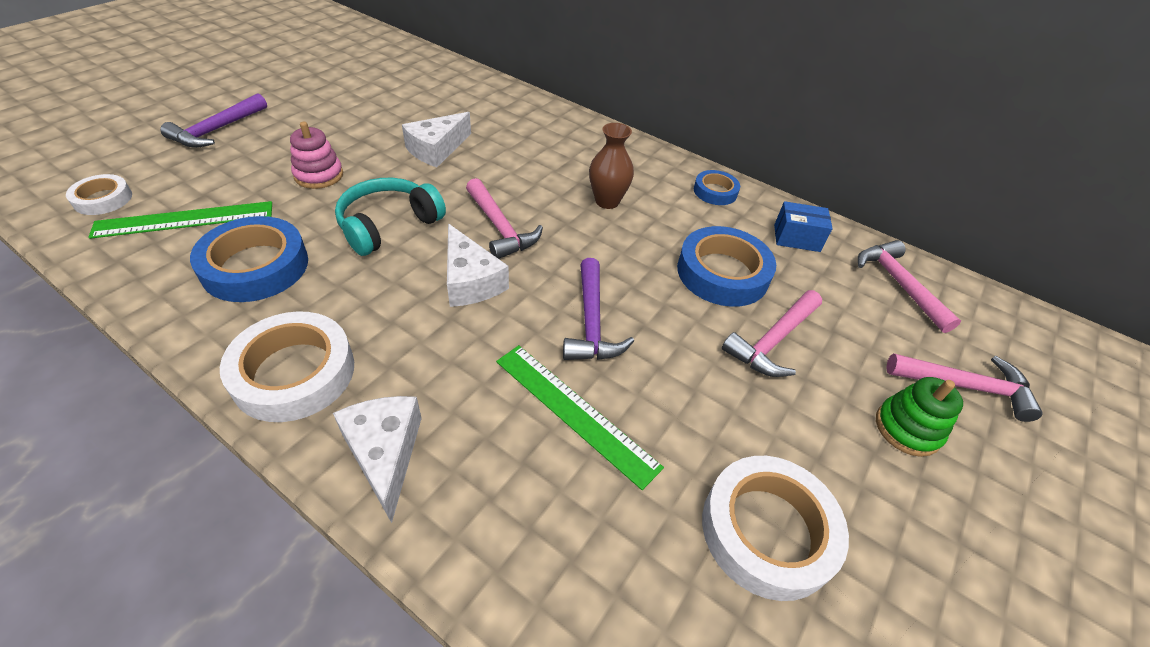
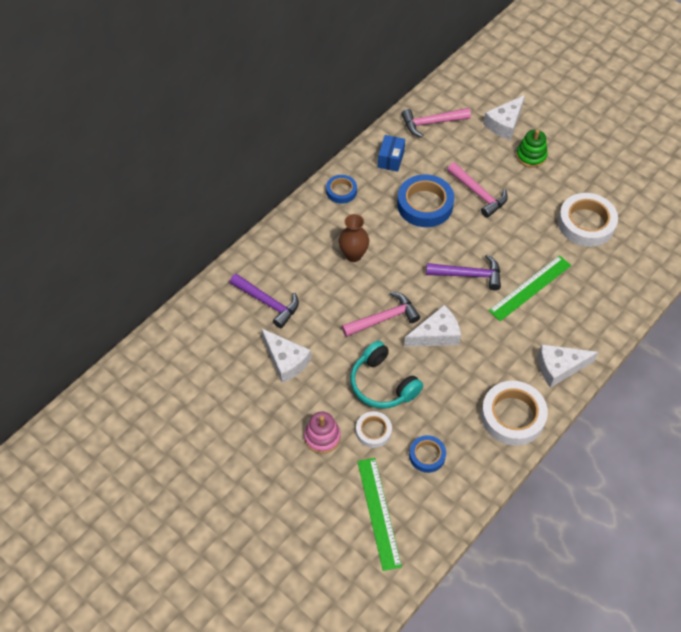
camera: 80 degrees left, 10 degrees up
white tape [66,174,132,215] -> white tape moved to [356,411,392,448]
purple hammer [160,93,267,148] -> purple hammer moved to [230,274,299,328]
blue tape [190,216,308,302] -> blue tape [409,435,446,473], size x0.56
pink hammer [886,353,1043,422] -> white cheese [483,95,525,140]

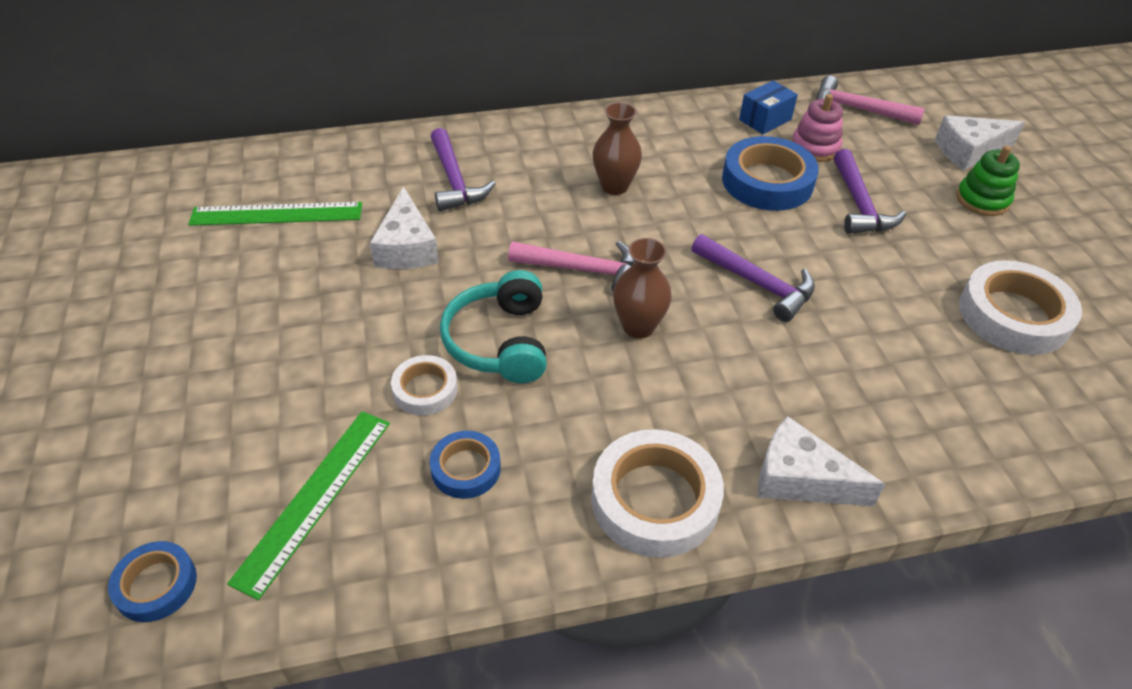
camera: 35 degrees right, 10 degrees down
pink stacking toy [304,412,341,454] -> pink stacking toy moved to [791,94,843,162]
blue tape [326,175,357,204] -> blue tape moved to [108,541,197,622]
white cheese [404,305,461,347] -> brown vase [613,238,672,339]
pink hammer [447,162,508,218] -> purple hammer [834,149,906,234]
green ruler [488,255,571,321] -> green ruler moved to [188,202,362,226]

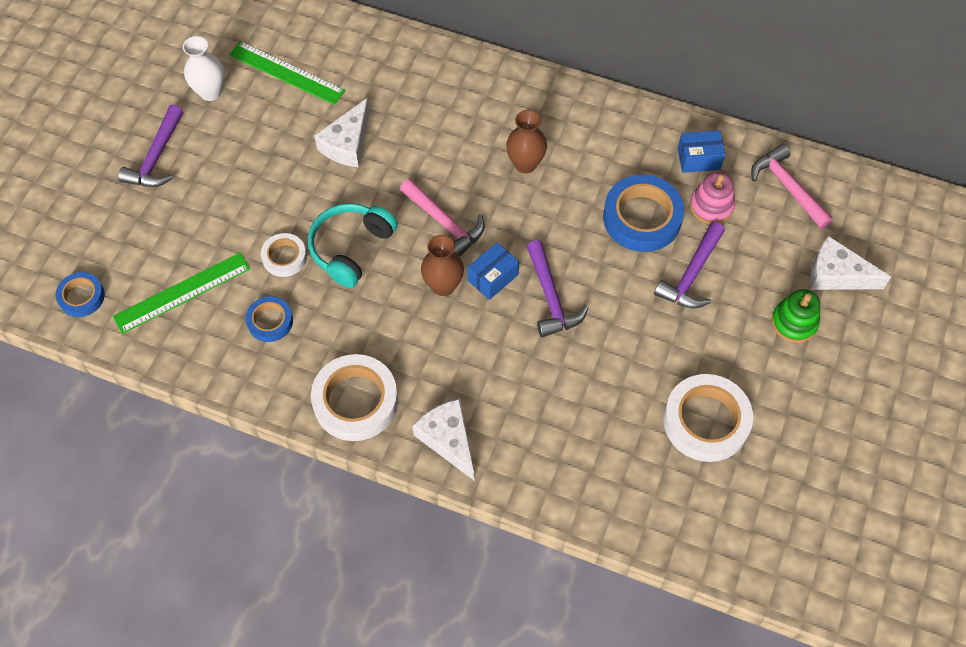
camera: 35 degrees right, 15 degrees up
purple hammer [431,128,495,211] -> purple hammer moved to [118,105,183,187]
none -> white vase [183,36,224,101]
none -> blue box [467,242,519,300]

